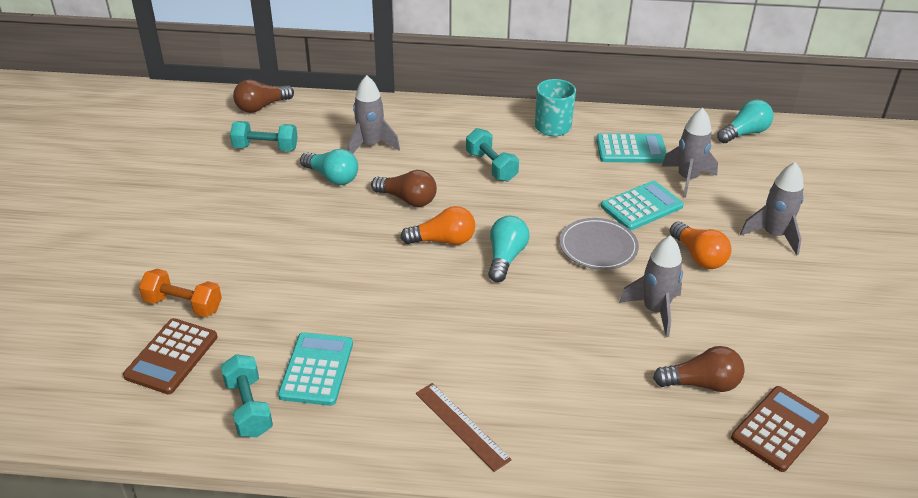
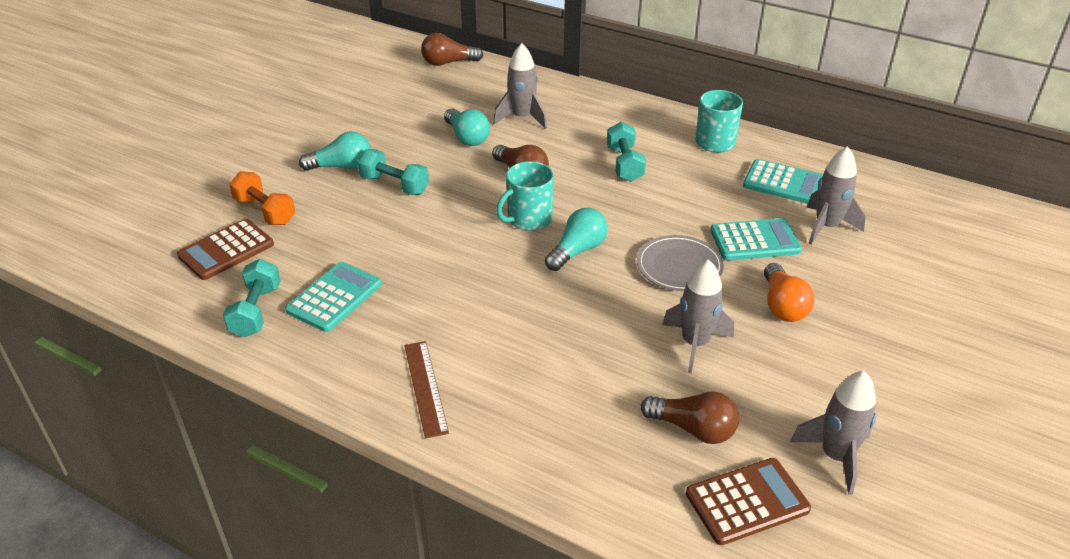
camera: 25 degrees right, 0 degrees up
turquoise dumbbell [230,121,298,151] -> turquoise dumbbell moved to [358,149,429,195]
orange light bulb [400,206,475,245] -> turquoise mug [496,161,554,231]
turquoise light bulb [717,100,774,143] -> turquoise light bulb moved to [299,131,371,171]
grey rocket [740,162,804,256] -> grey rocket moved to [790,371,876,495]

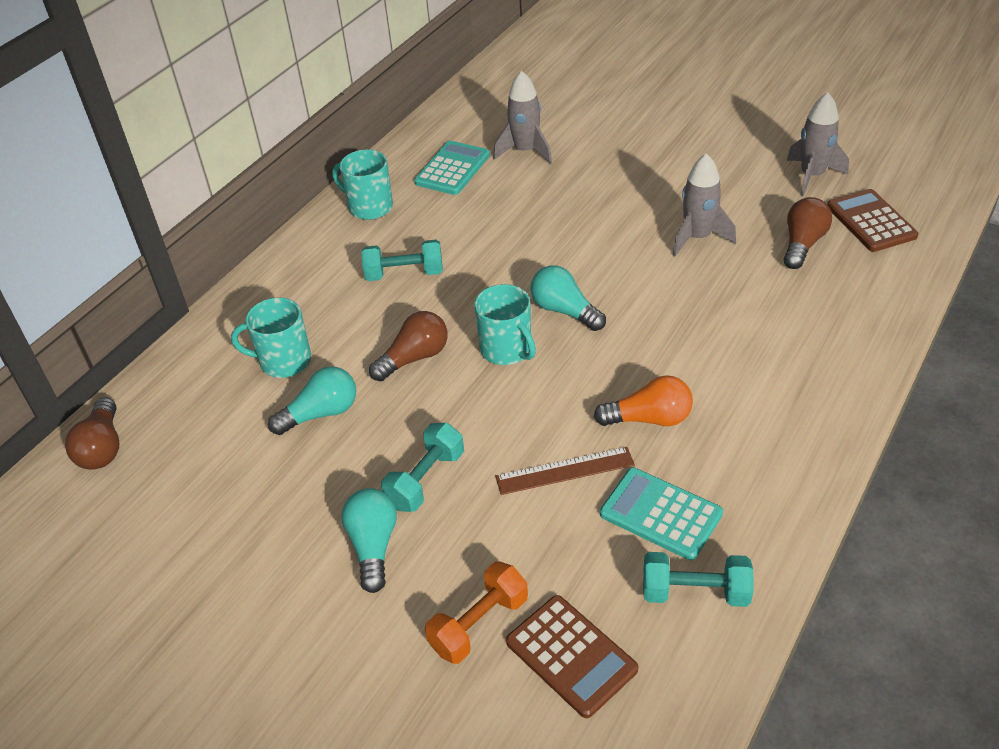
camera: 85 degrees left, 5 degrees up
brown ruler [404,341,449,439] -> brown ruler moved to [495,447,635,495]
grey rocket [493,43,547,129] -> turquoise mug [231,298,311,378]
grey plate [637,235,724,291] -> none
turquoise calculator [710,218,802,261] -> none
orange light bulb [764,263,814,322] -> orange light bulb moved to [594,375,693,426]

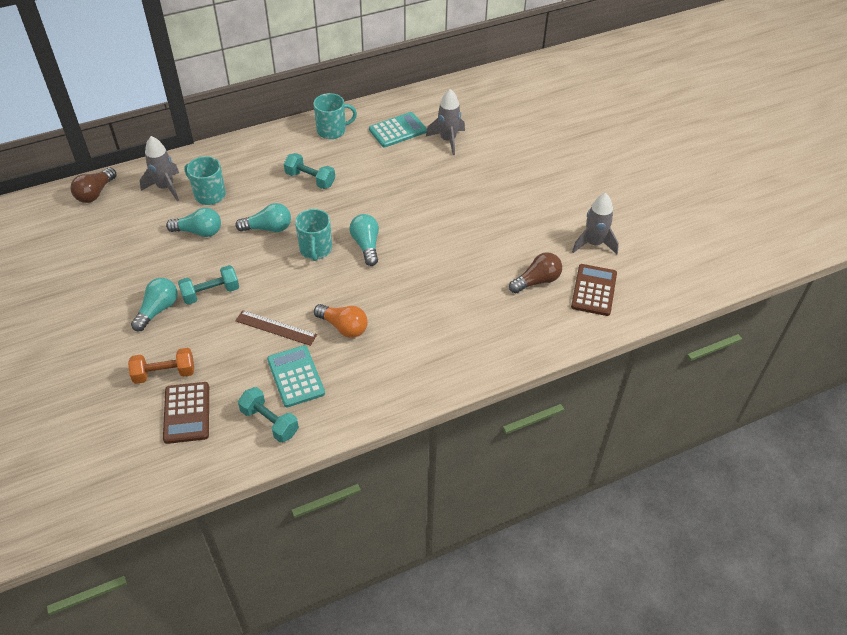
camera: 30 degrees right, 5 degrees up
turquoise mug [333,150,393,220] -> turquoise mug turned 105 degrees clockwise [313,93,357,139]
brown light bulb [369,311,448,381] -> turquoise light bulb [235,203,291,232]
grey rocket [673,153,736,256] -> grey rocket moved to [140,136,179,201]

